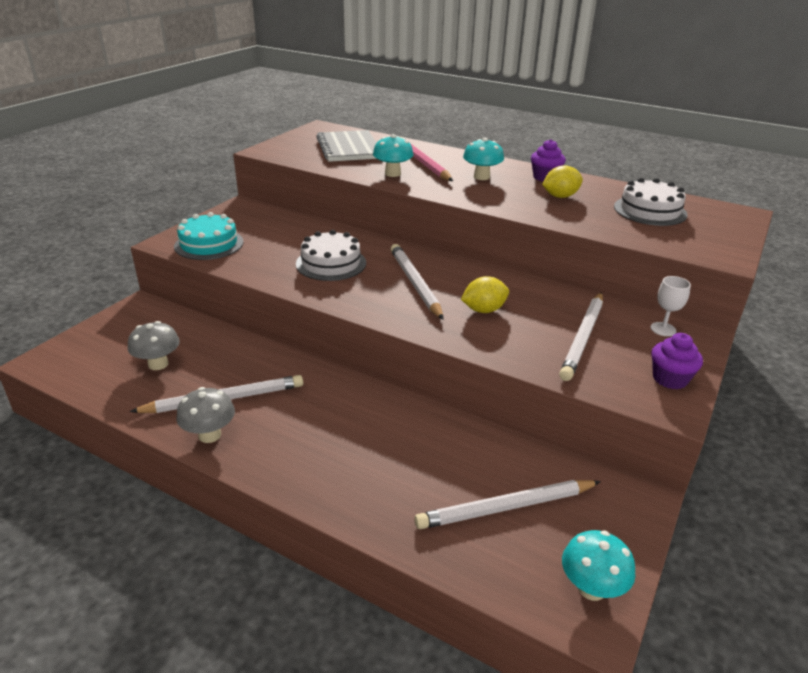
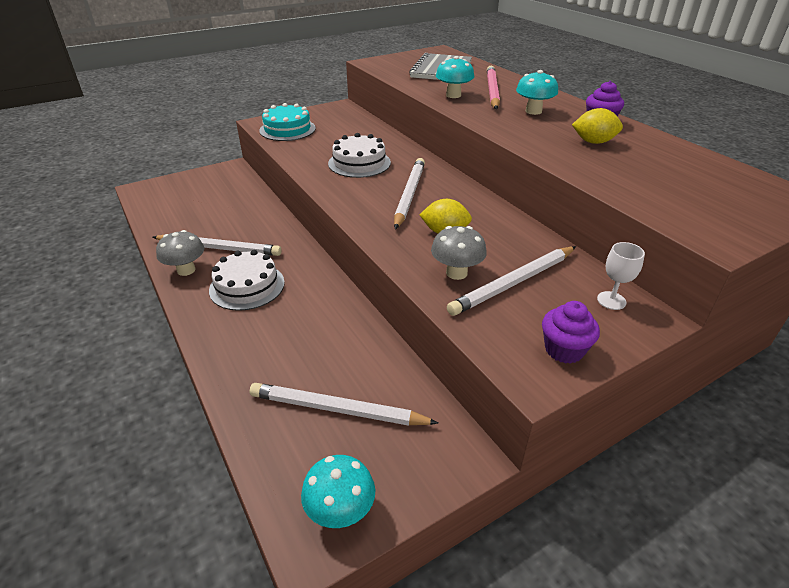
camera: 30 degrees right, 5 degrees up
grey mushroom [128,321,180,370] -> grey mushroom moved to [431,226,487,280]
white cake [614,178,688,226] -> white cake moved to [209,250,285,311]

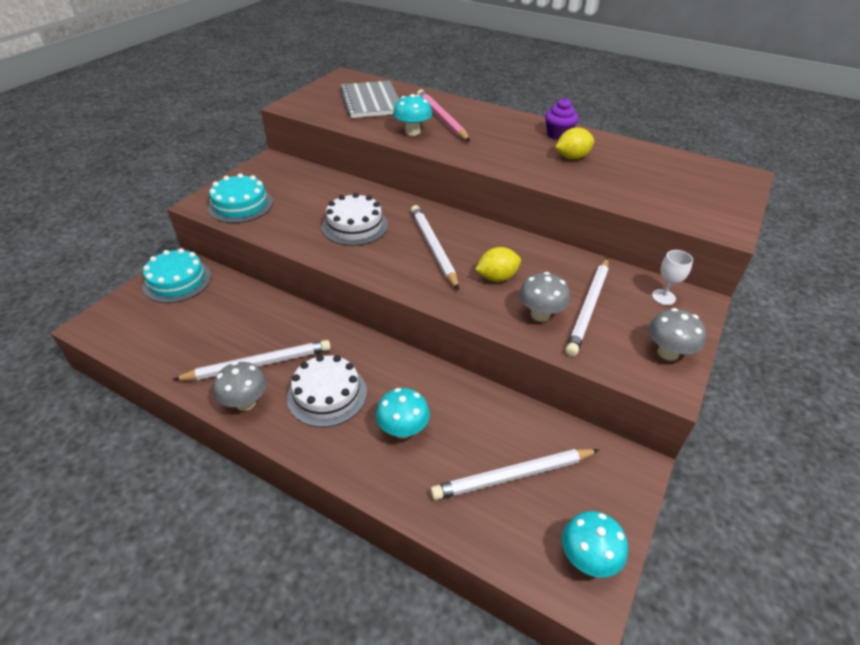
camera: 30 degrees left, 5 degrees up
turquoise mushroom [516,70,558,115] -> turquoise mushroom moved to [376,388,430,439]
purple cupcake [542,301,600,364] -> grey mushroom [649,308,706,361]
none -> turquoise cake [143,248,211,303]

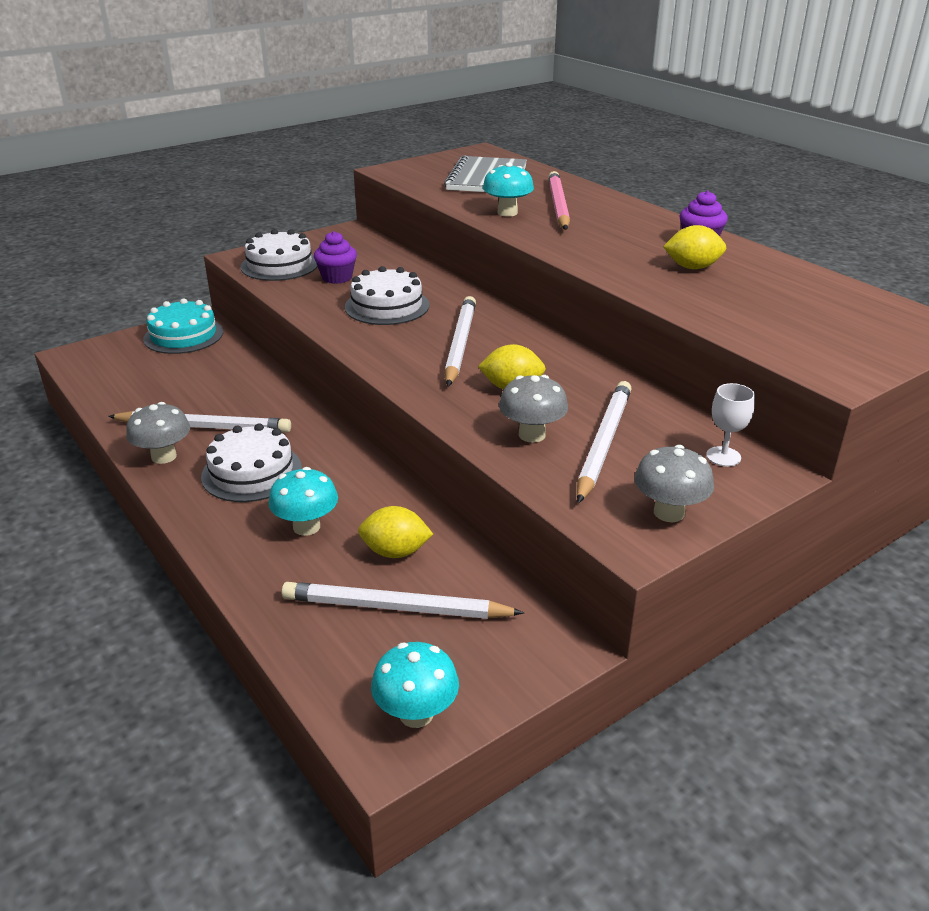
camera: 25 degrees right, 10 degrees down
turquoise cake [208,173,273,223] -> white cake [240,229,318,281]
white pencil [565,257,609,357] -> white pencil turned 150 degrees clockwise [577,381,632,504]
none -> purple cupcake [314,231,357,284]
none -> yellow lemon [358,506,433,558]

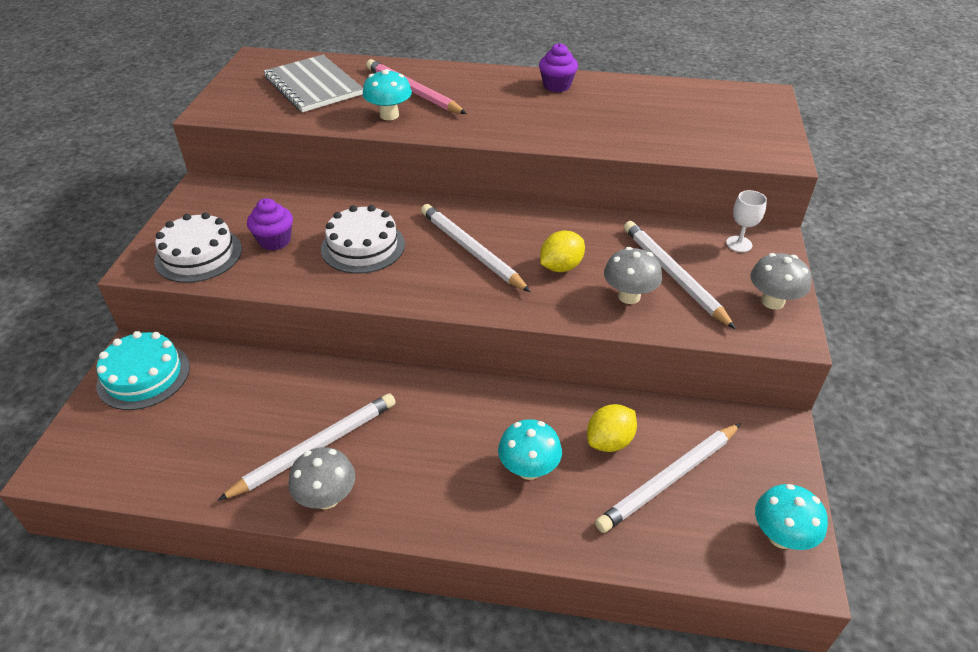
camera: 45 degrees left, 10 degrees up
white cake [201,423,302,502] -> none
yellow lemon [663,225,726,269] -> none

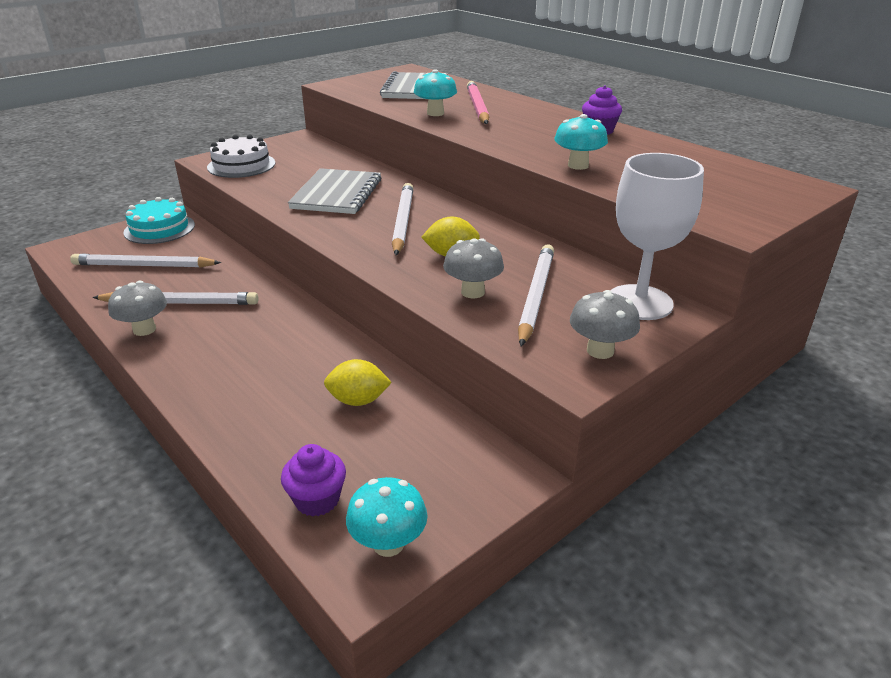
camera: 40 degrees right, 10 degrees down
purple cupcake [247,198,293,251] -> purple cupcake moved to [281,444,346,517]
white cake [321,205,405,274] -> grey notebook [288,168,381,214]
turquoise mushroom [498,419,562,480] -> turquoise mushroom moved to [554,114,608,170]
white pencil [595,423,741,533] -> white pencil moved to [70,254,221,268]
white goblet [726,190,767,252] -> white goblet [610,153,704,320], size x2.20

